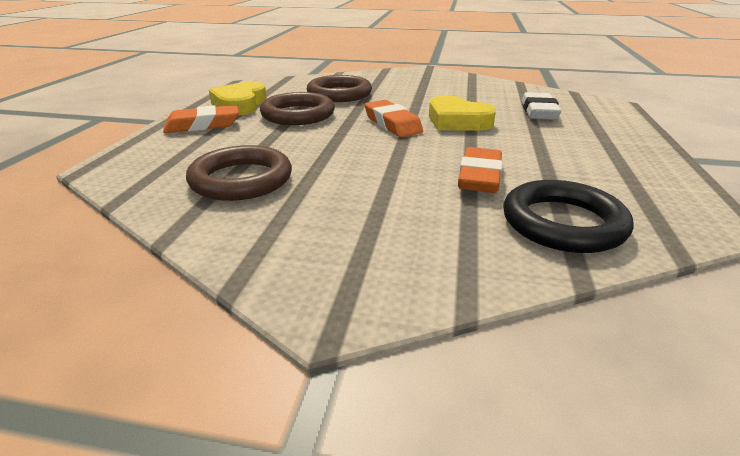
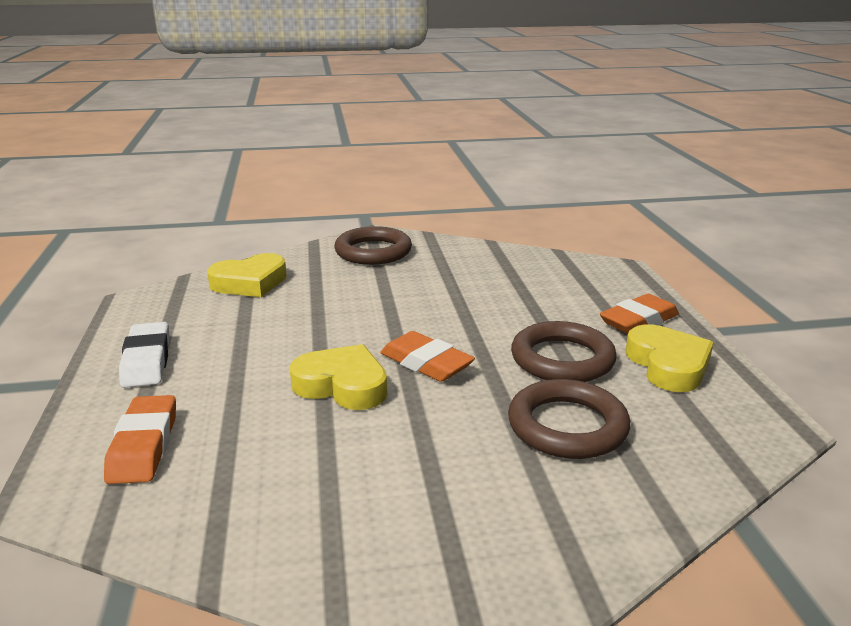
camera: 160 degrees right, 5 degrees down
brown ring [186,145,292,201] -> brown ring moved to [335,226,412,265]
orange eraser [458,147,503,193] -> orange eraser moved to [104,395,176,484]
black ring [503,180,633,253] -> yellow heart [207,253,287,297]
white eraser [522,92,562,120] -> white eraser moved to [119,322,170,388]

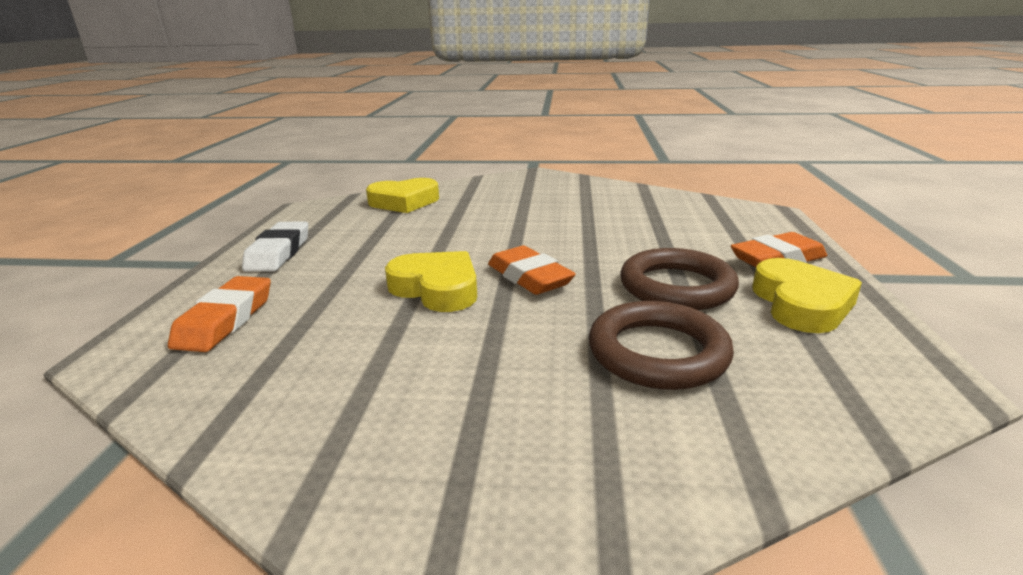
camera: 15 degrees right, 0 degrees up
brown ring [335,226,412,265] -> none

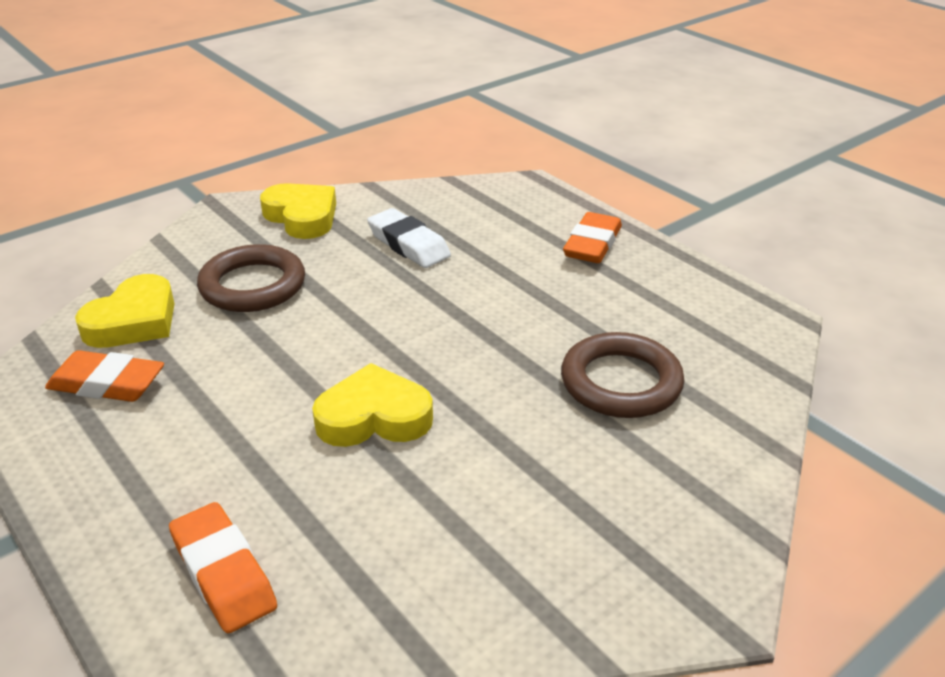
camera: 45 degrees left, 10 degrees up
white eraser [242,222,308,271] -> white eraser moved to [367,208,451,268]
orange eraser [488,245,576,295] -> orange eraser moved to [45,350,164,402]
brown ring [620,248,739,310] -> brown ring moved to [197,244,305,312]
yellow heart [752,258,862,333] -> yellow heart moved to [260,183,336,239]

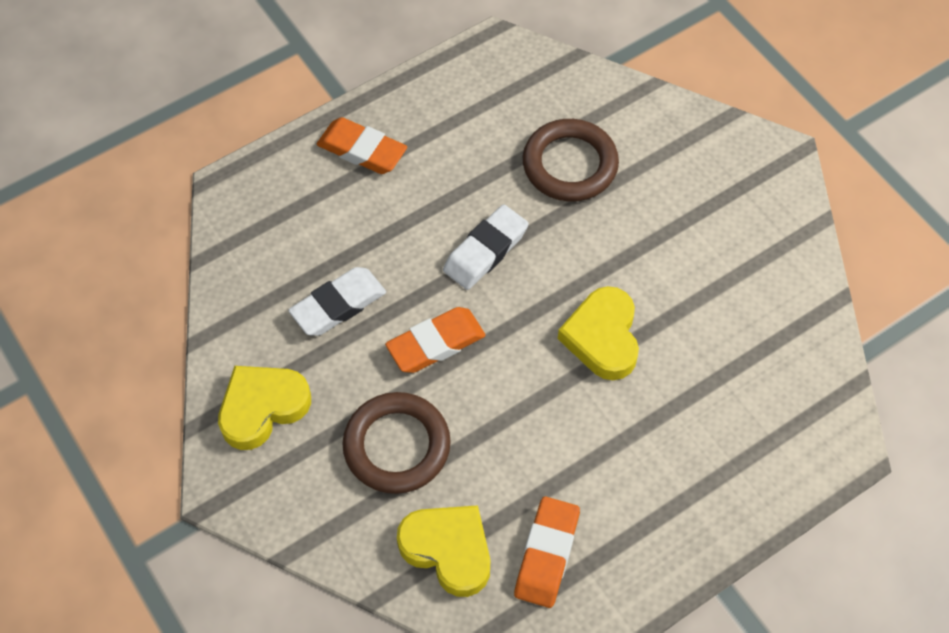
camera: 85 degrees left, 25 degrees up
orange eraser [169,502,277,633] -> orange eraser moved to [385,307,486,373]
none -> white eraser [443,205,528,290]

